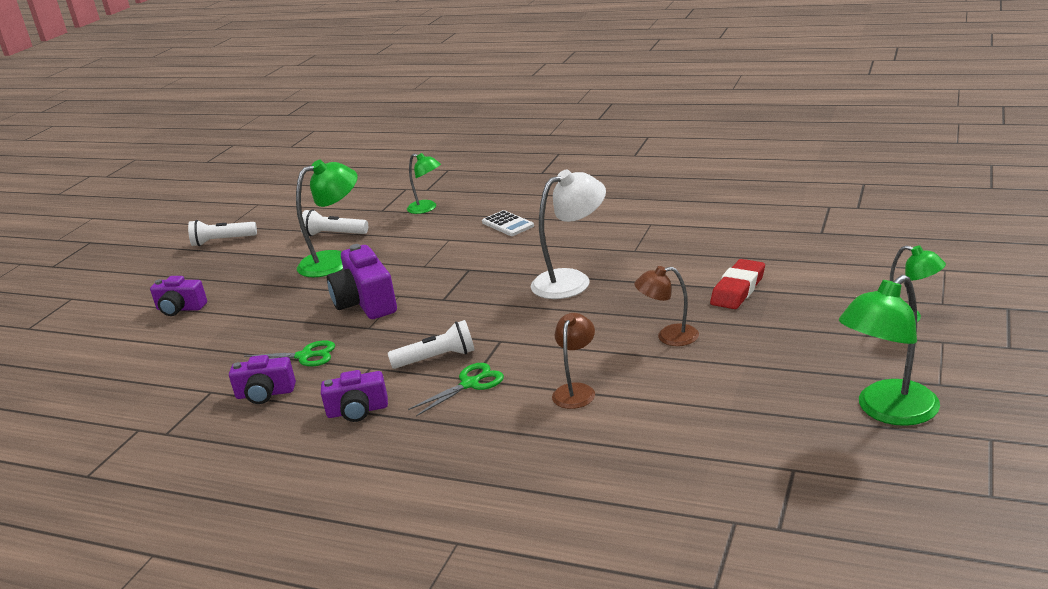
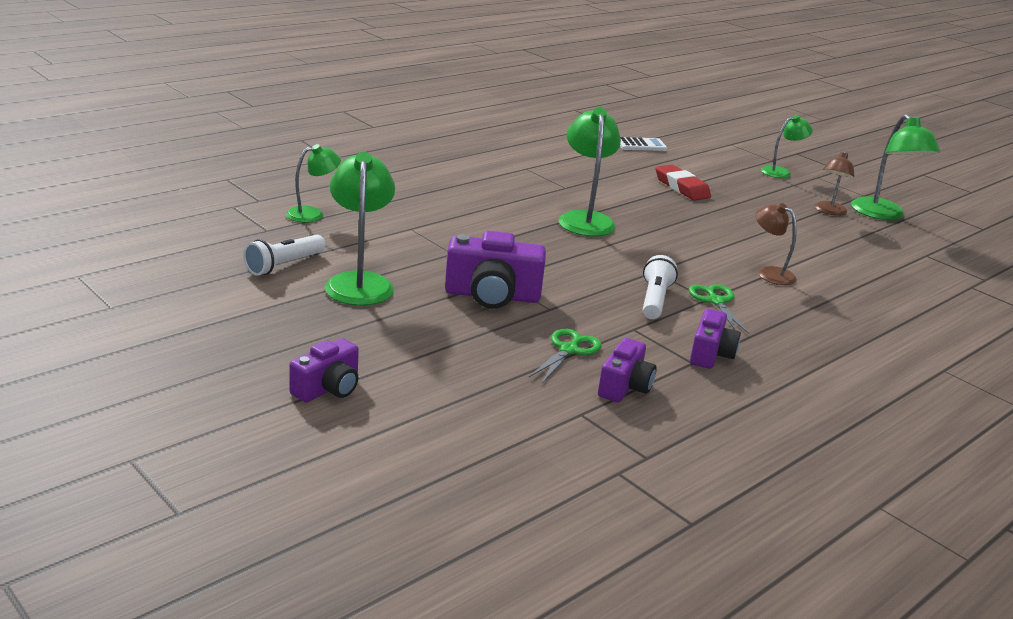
camera: 70 degrees left, 0 degrees up
white flashlight [188,220,257,246] -> none
white calculator [482,210,534,236] -> white calculator moved to [620,137,667,151]
white lamp [531,169,606,299] -> green lamp [559,107,621,236]
brown lamp [635,266,699,346] -> brown lamp moved to [815,151,854,216]

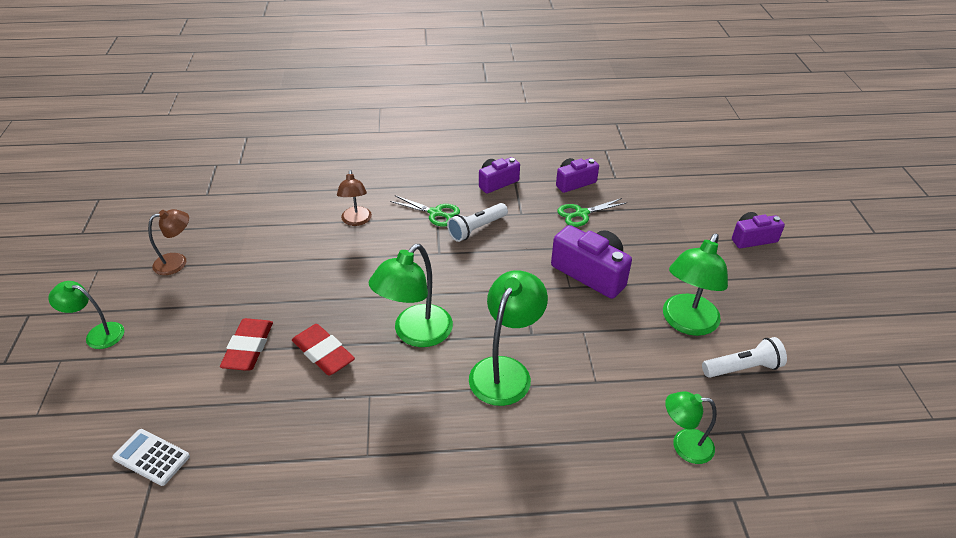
camera: 140 degrees left, 15 degrees up
green scissors [689,284,749,334] -> green scissors turned 90 degrees counterclockwise [390,195,460,227]
green lamp [851,114,940,220] -> green lamp moved to [469,270,548,406]
none -> red eraser [292,324,355,375]

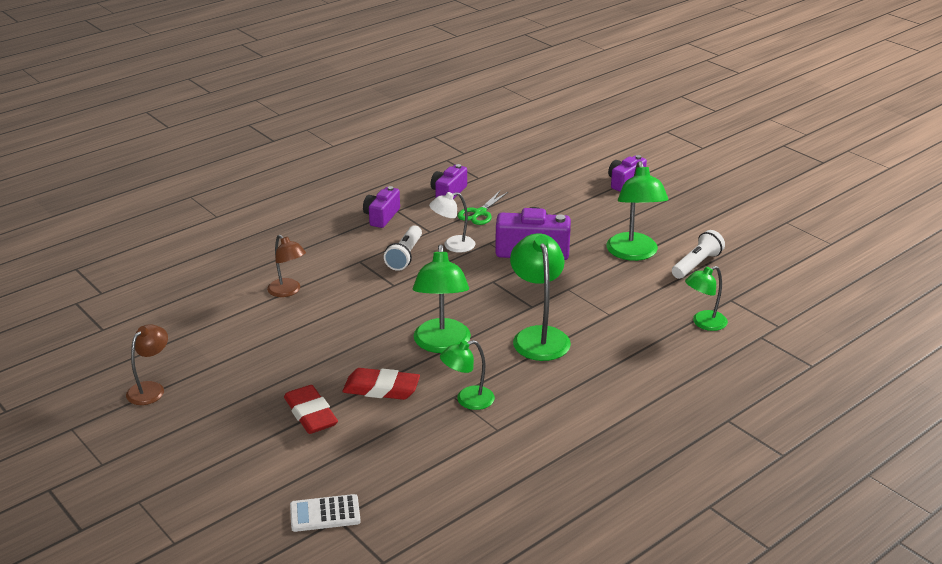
camera: 35 degrees left, 10 degrees down
green lamp [49,281,124,349] -> green lamp moved to [440,340,495,410]
green scissors [390,195,460,227] -> none
none -> white lamp [429,192,475,253]

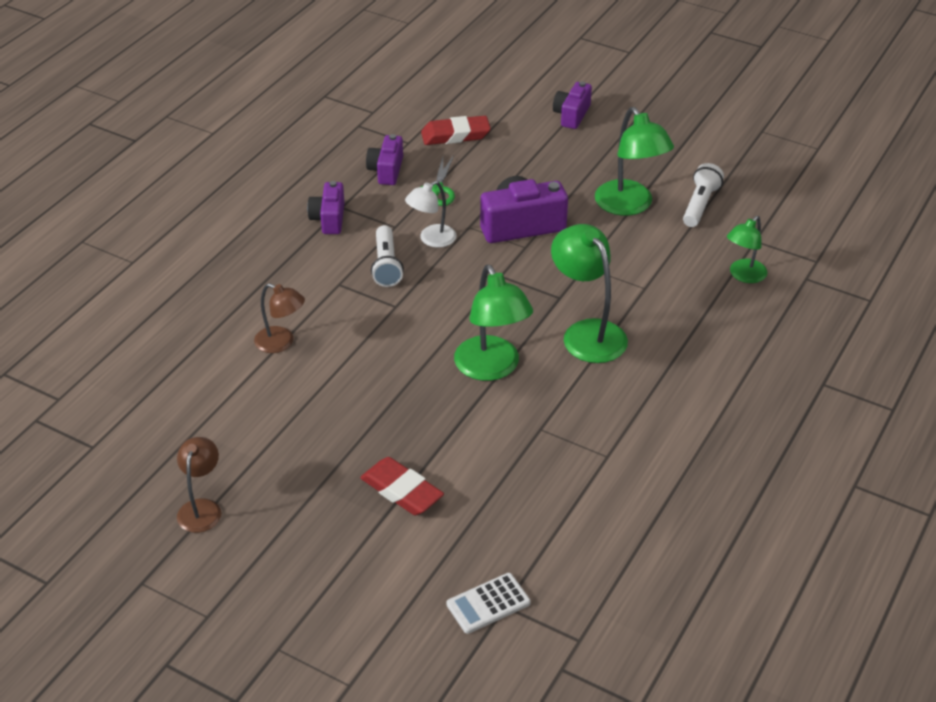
camera: 20 degrees left, 10 degrees up
red eraser [342,368,420,400] -> red eraser moved to [421,116,491,145]
green lamp [440,340,495,410] -> none

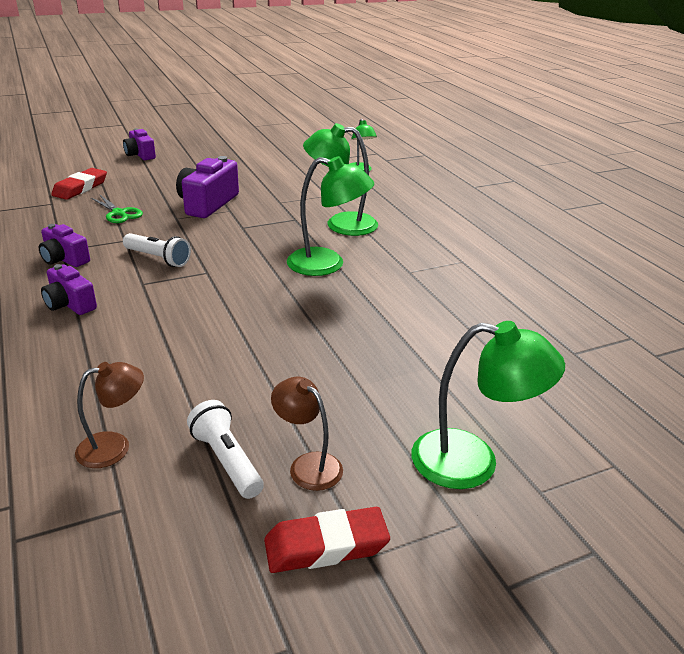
camera: 55 degrees left, 10 degrees down
brown lamp [254,283,305,353] -> brown lamp moved to [75,362,144,468]
red eraser [360,457,444,515] -> red eraser moved to [264,507,390,573]
purple camera [366,134,403,185] -> purple camera moved to [41,264,97,315]
white lamp [405,181,456,248] -> none
white calculator [446,573,531,634] -> none
green lamp [595,107,674,216] -> green lamp moved to [411,321,565,489]
white flashlight [683,163,724,227] -> white flashlight moved to [187,400,264,499]

